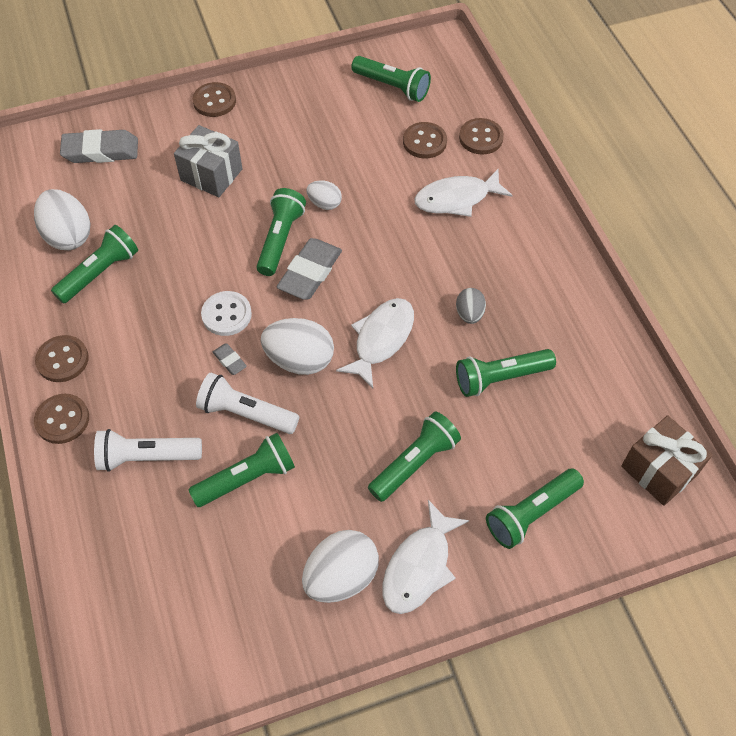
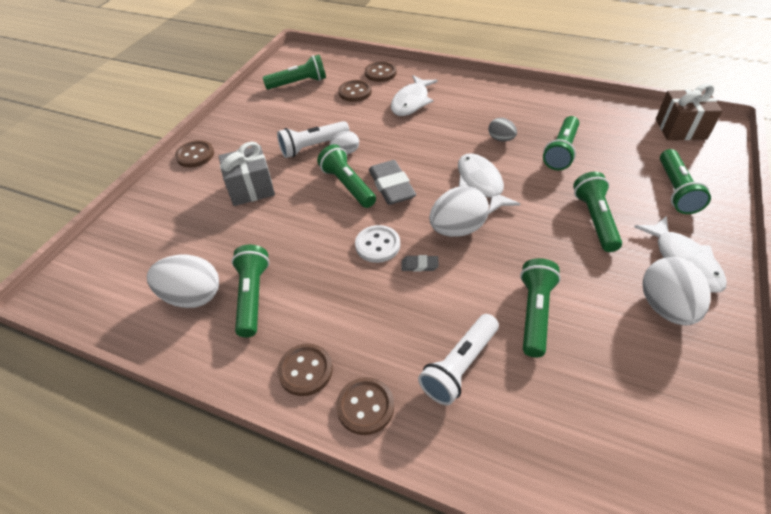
camera: 45 degrees left, 10 degrees down
grey eraser [60,129,138,163] -> none
white flashlight [196,373,299,434] -> white flashlight moved to [277,121,350,158]

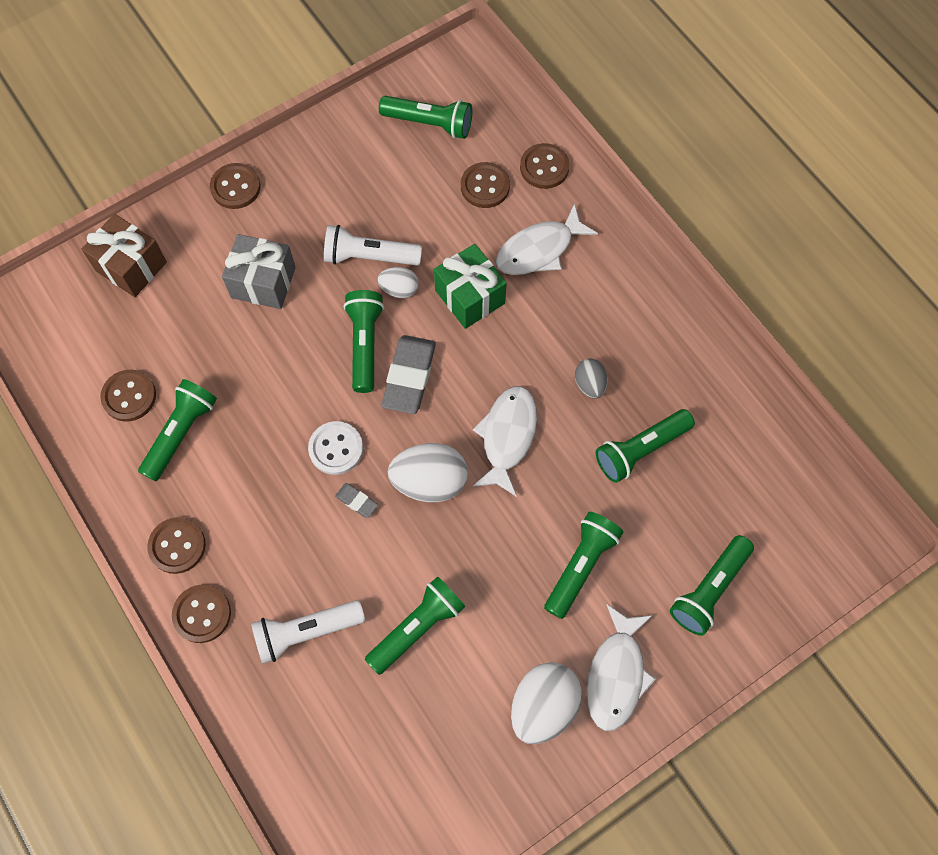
camera: 30 degrees right, 20 degrees up
white egg [147,255,219,308] -> brown button [100,370,156,422]
brown gift [656,84,722,140] -> brown gift moved to [81,214,167,297]
none -> green gift [434,244,507,329]

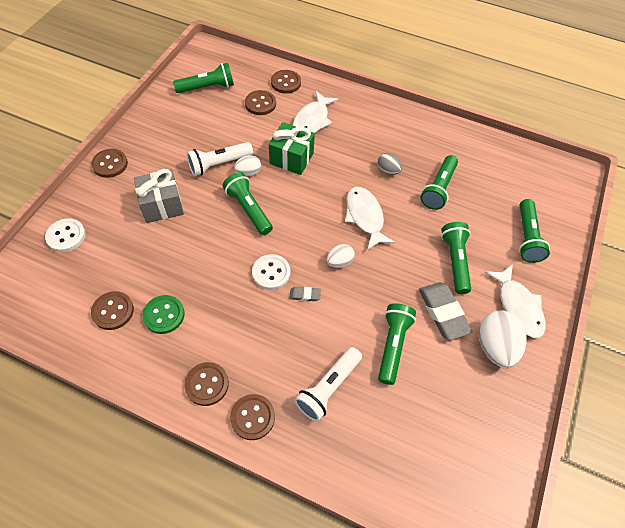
camera: 35 degrees left, 10 degrees down
brown gift [81,214,167,297] -> white button [45,218,86,252]
green flashlight [138,379,217,481] -> green button [142,295,184,334]
grey eraser [382,335,436,414] -> grey eraser moved to [419,282,472,340]
white egg [388,443,468,502] -> white egg [327,244,355,268], size x0.56

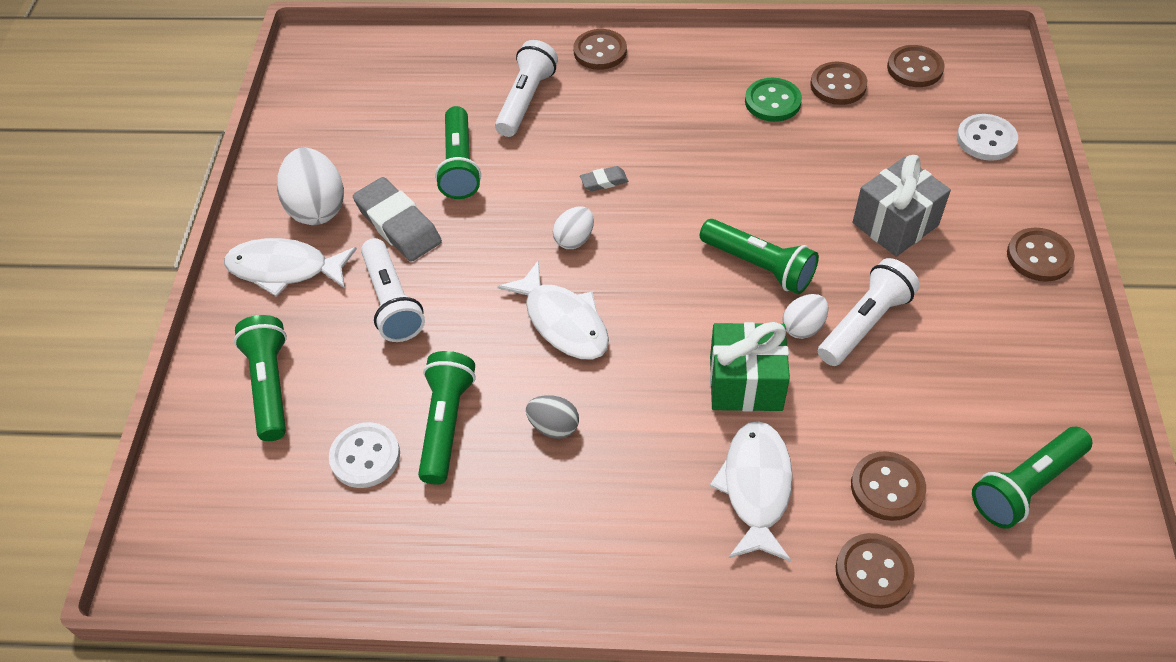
camera: 165 degrees right, 5 degrees down
brown button [184,362,229,406] -> brown button moved to [887,45,945,87]
white button [252,254,290,290] -> white button moved to [329,422,400,488]
green flashlight [441,222,471,294] -> white flashlight [361,238,425,342]
white fish [485,264,546,338] -> white fish turned 45 degrees counterclockwise [224,238,357,297]

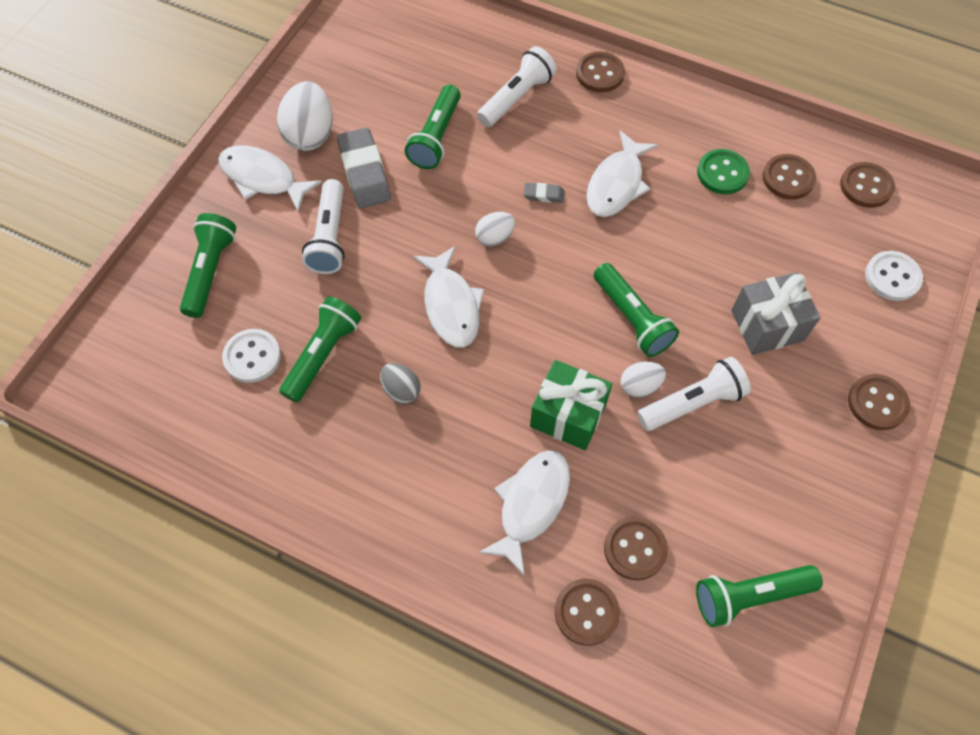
camera: 20 degrees right, 10 degrees up
none -> white fish [586,131,658,217]

